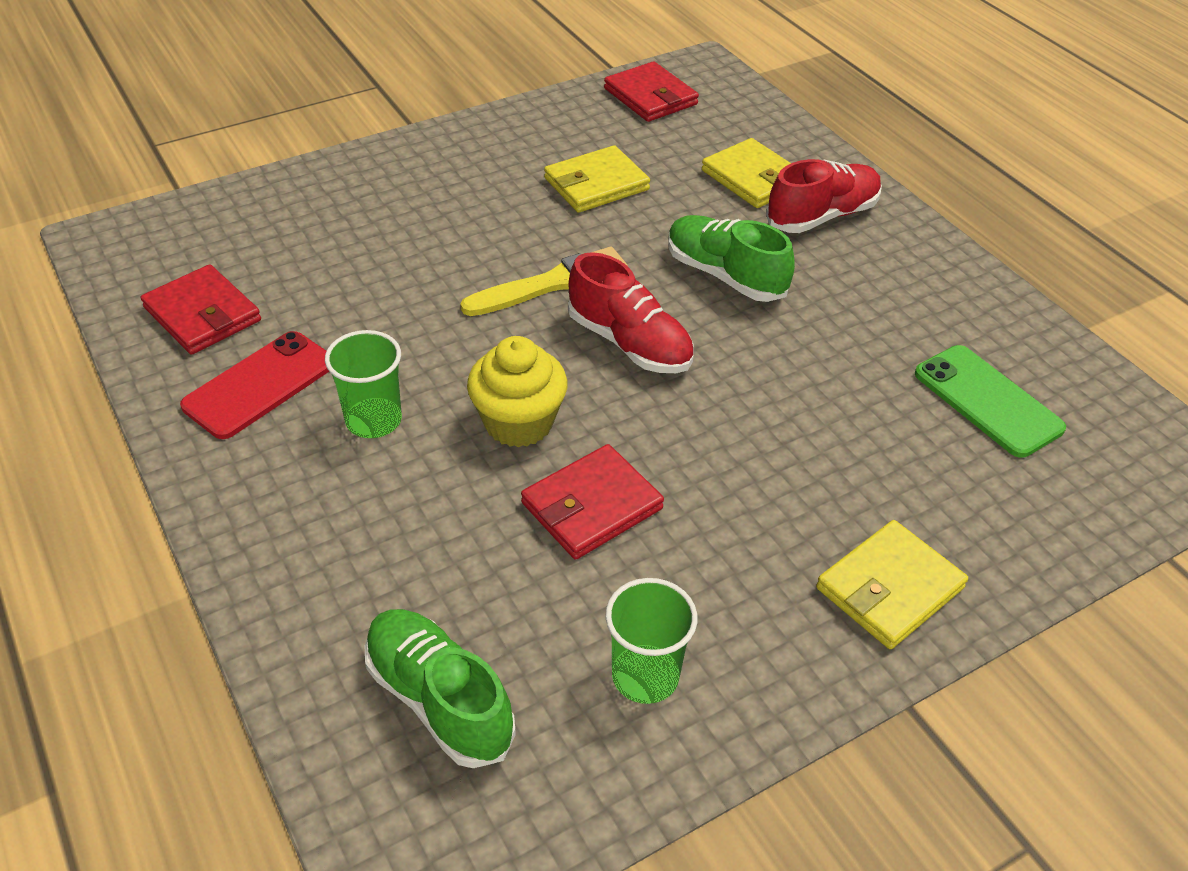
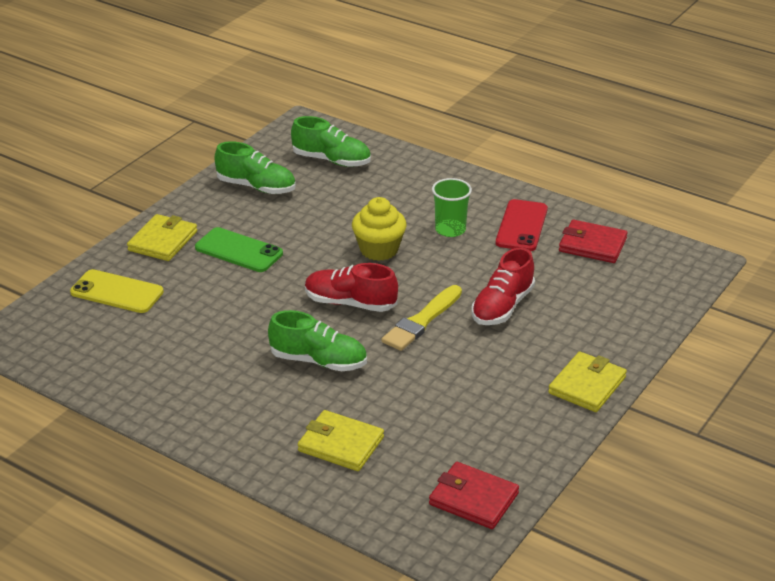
camera: 155 degrees right, 10 degrees down
red wallet [521,444,664,560] -> none
yellow wallet [544,145,650,213] -> yellow wallet moved to [548,351,627,412]
green cup [605,578,697,704] -> green shoe [214,141,296,194]
red shoe [766,159,882,233] -> red shoe moved to [471,247,535,325]
green phone [915,345,1066,458] -> green phone moved to [195,227,283,272]
none -> yellow phone [70,269,164,313]

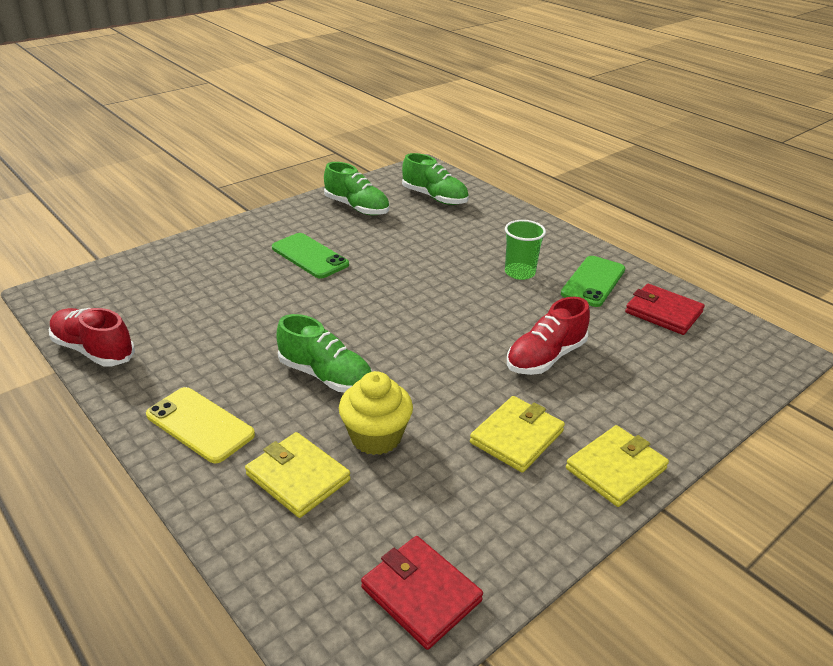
camera: 15 degrees right, 0 degrees up
yellow phone [70,269,164,313] -> yellow phone moved to [146,387,255,463]
yellow wallet [127,214,197,261] -> yellow wallet moved to [470,396,565,473]
red shoe [305,263,398,312] -> red shoe moved to [49,308,135,366]
yellow cupcake [352,197,406,261] -> yellow cupcake moved to [339,371,413,455]
yellow brush [382,285,462,351] -> none
red phone [496,199,548,251] -> green phone [561,256,625,307]

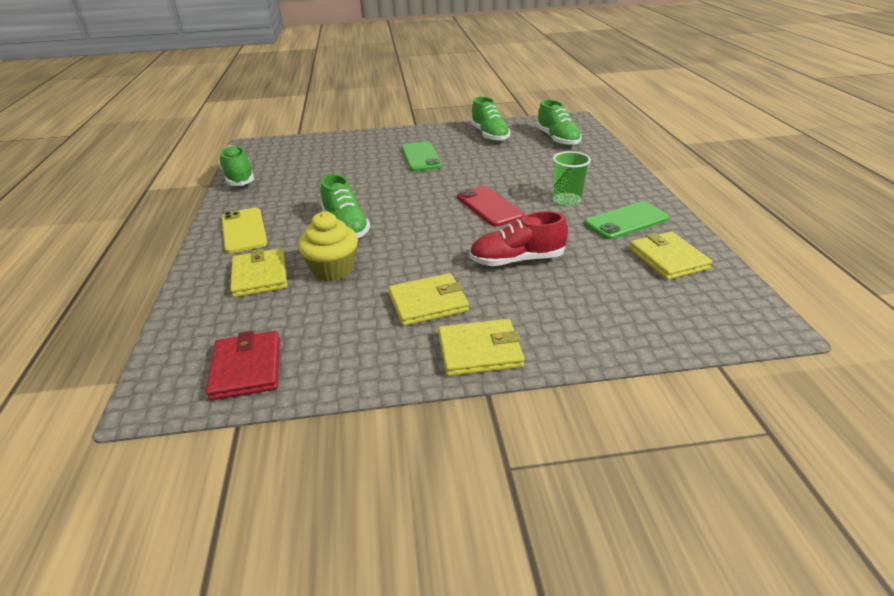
camera: 35 degrees right, 0 degrees up
red shoe [49,308,135,366] -> green shoe [218,145,254,186]
red wallet [625,284,705,335] -> yellow wallet [629,232,712,280]
none -> red phone [457,186,524,226]

